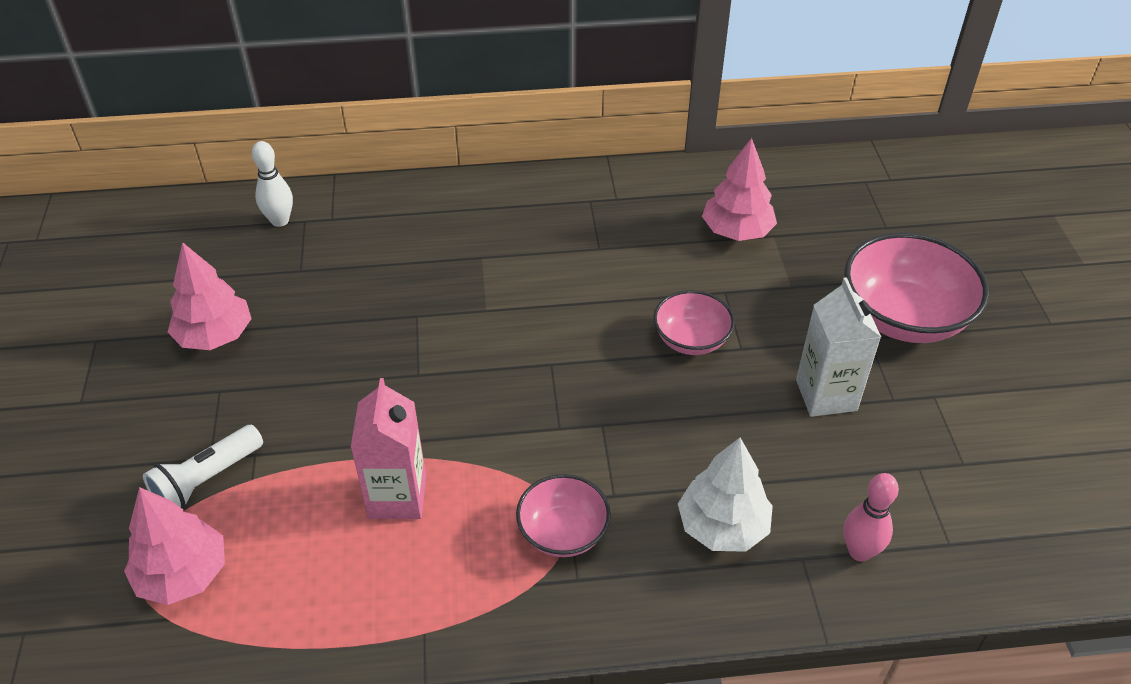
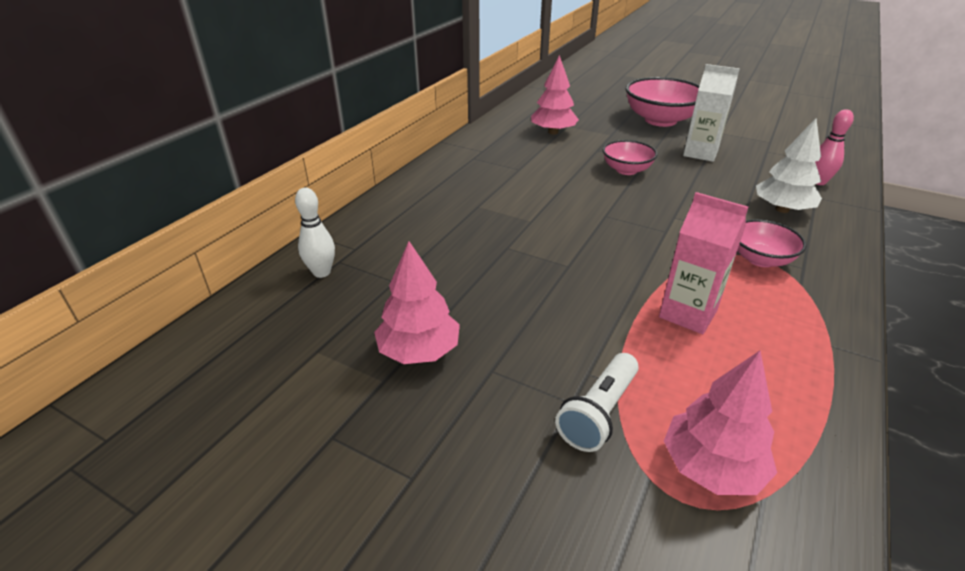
camera: 55 degrees left, 10 degrees down
white flashlight [143,425,263,509] -> white flashlight turned 45 degrees clockwise [555,353,639,452]

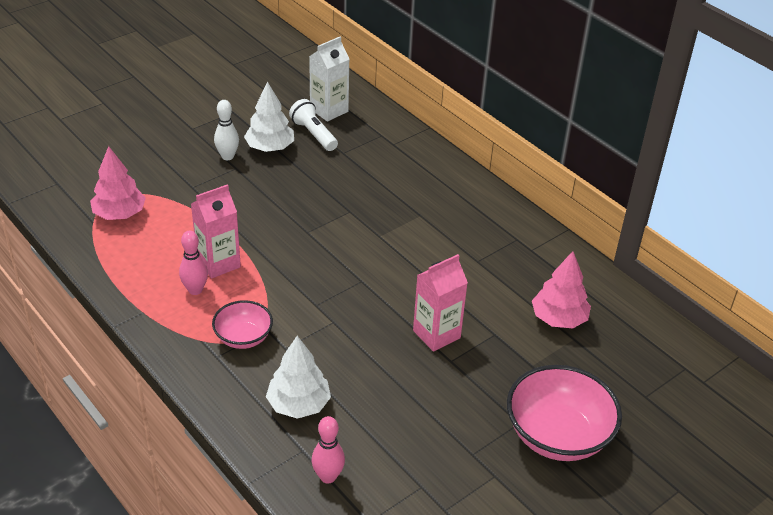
camera: 110 degrees right, 5 degrees up
white bowling pin [295,188,335,278] -> white bowling pin moved to [214,100,239,160]
pink tree [374,241,460,364] -> white tree [244,81,294,152]
white flashlight [555,353,639,452] -> white flashlight moved to [289,99,338,151]
pink bowl [603,140,658,175] -> pink carton [413,254,468,352]
white carton [683,64,740,162] -> white carton moved to [309,37,349,122]
none -> pink bowling pin [179,231,208,295]

